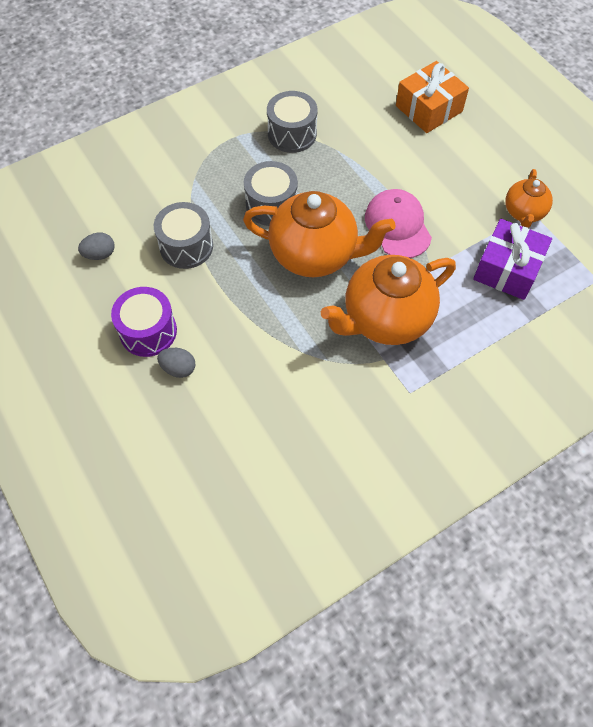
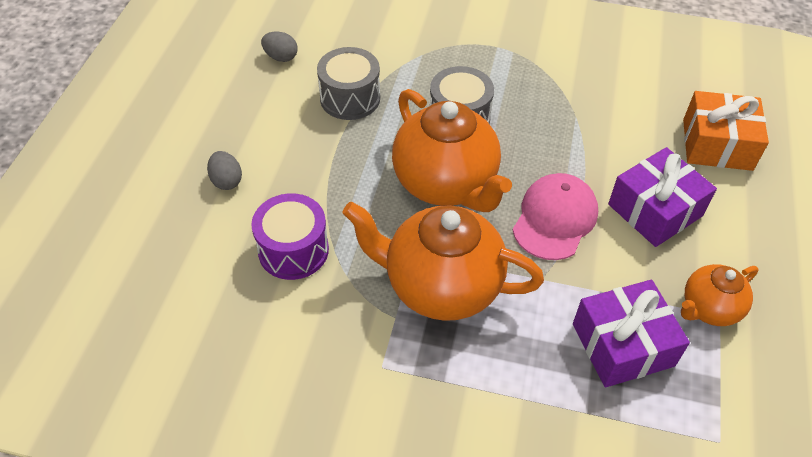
camera: 45 degrees right, 10 degrees down
purple drum [111,287,177,357] -> purple drum moved to [251,193,329,280]
grey drum [267,91,317,153] -> none
none -> purple gift [608,147,717,247]

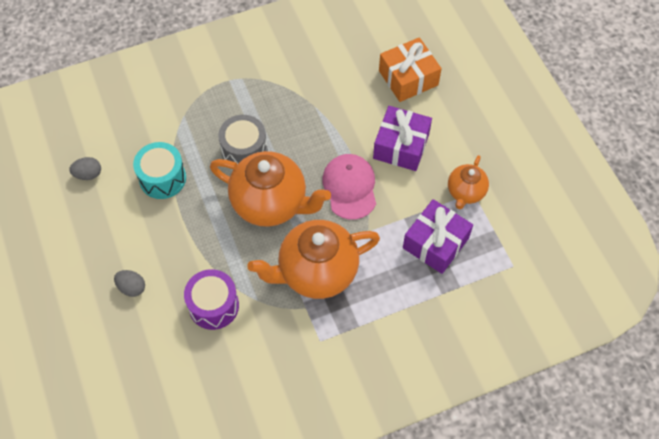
camera: 35 degrees left, 10 degrees up
grey drum [317,47,380,120] -> turquoise drum [133,142,186,199]

